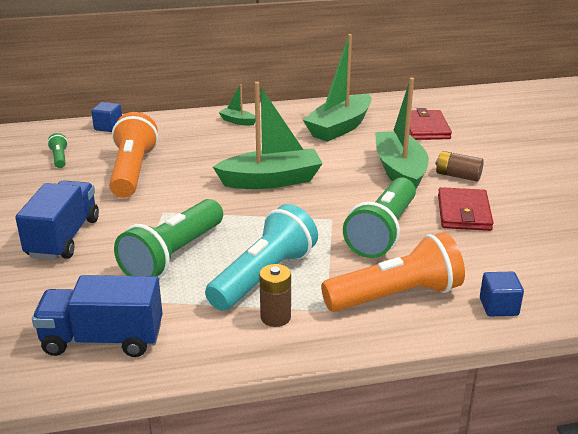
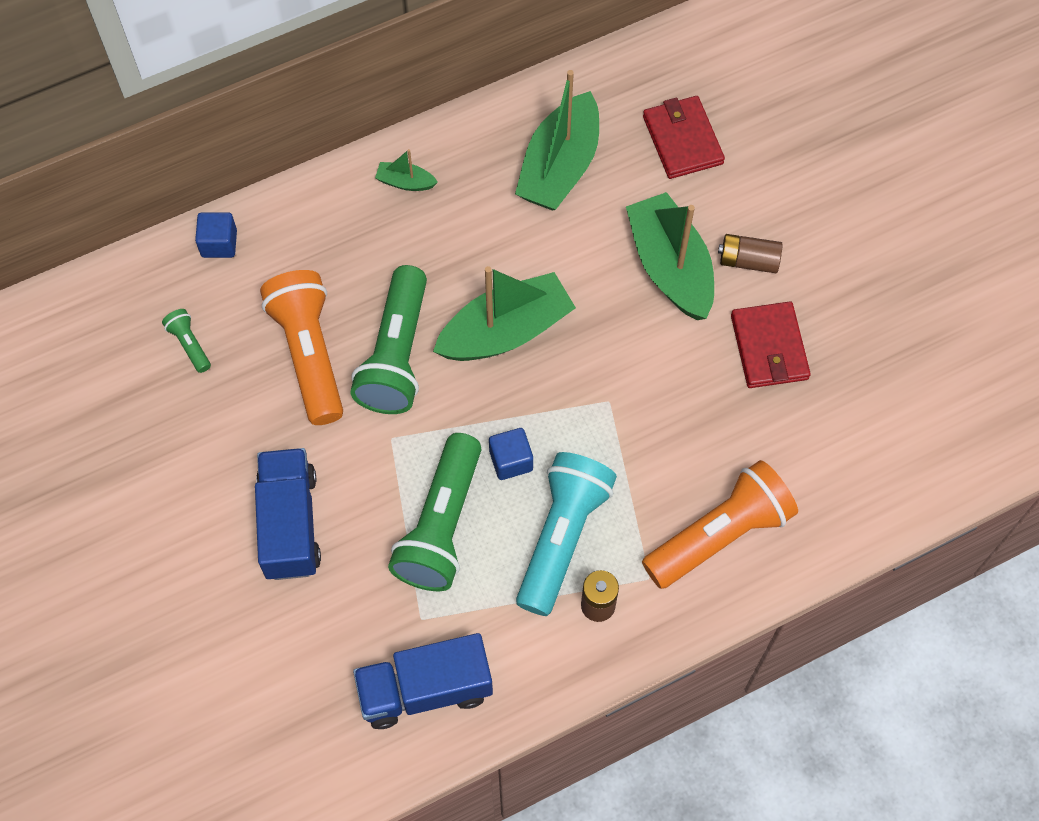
camera: 15 degrees left, 35 degrees up
green flashlight [343,177,416,258] -> green flashlight moved to [350,265,427,414]
blue cube [480,272,524,317] -> blue cube moved to [489,428,533,480]

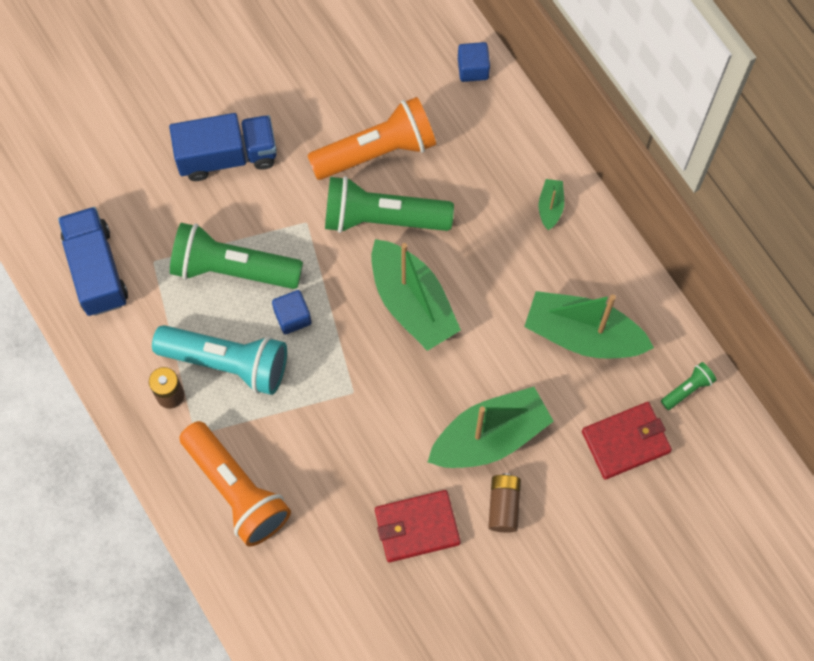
camera: 85 degrees right, 5 degrees up
green flashlight [162,309,211,373] -> green flashlight moved to [661,362,717,410]

